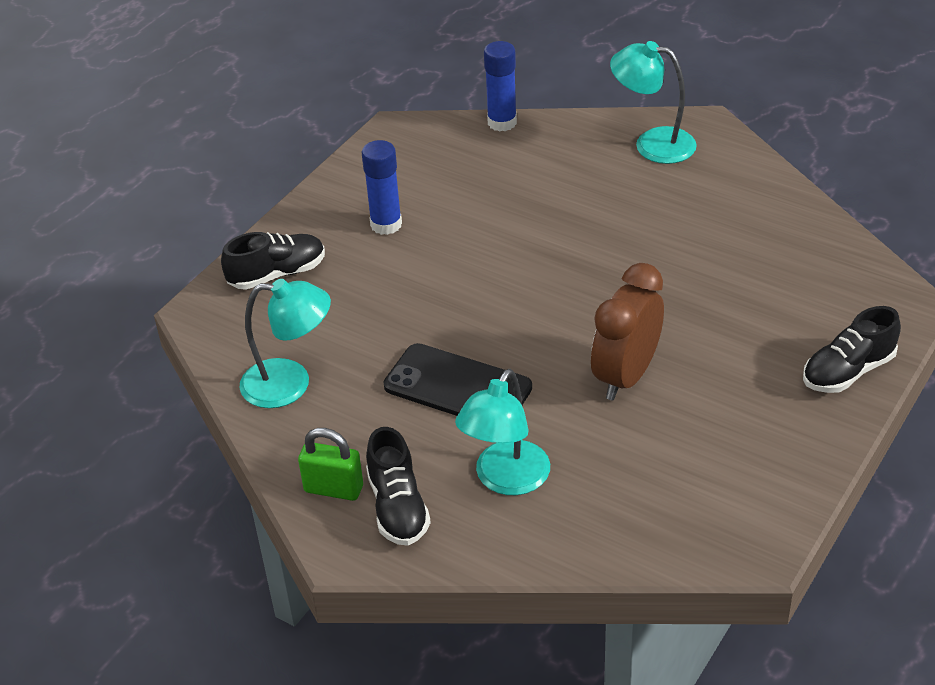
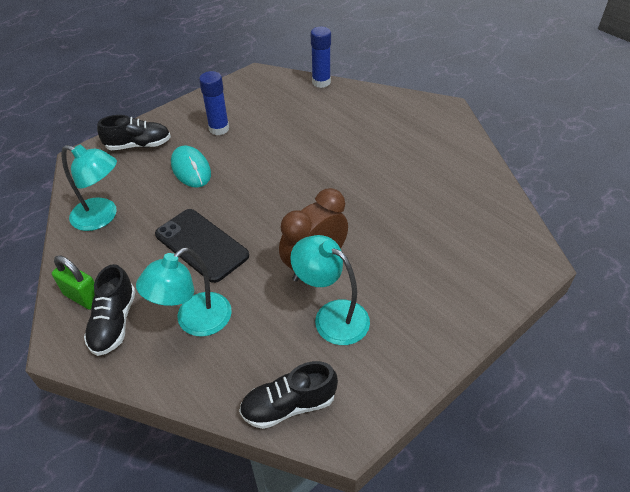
camera: 15 degrees right, 5 degrees up
turquoise lamp [610,41,697,164] -> turquoise lamp moved to [290,235,370,345]
black shoe [803,306,901,393] -> black shoe moved to [239,361,338,429]
none -> turquoise mouse [171,145,211,188]

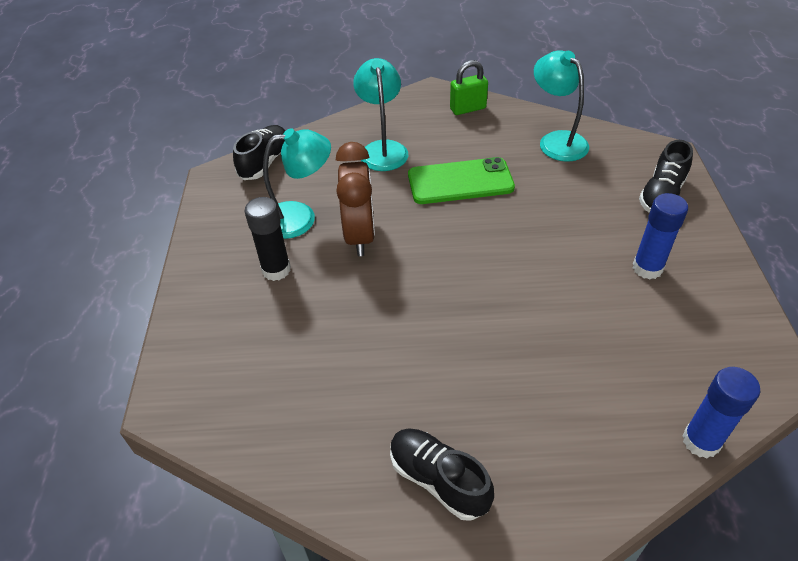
camera: 130 degrees right, 0 degrees up
turquoise lamp [61,145,117,231] -> turquoise lamp turned 90 degrees clockwise [534,50,589,162]
black shoe [84,264,136,356] -> black shoe moved to [390,428,494,521]
black phone [155,209,249,283] -> green phone [408,157,515,204]
turquoise mouse [171,145,211,188] -> none
none -> black glue stick [244,197,291,281]

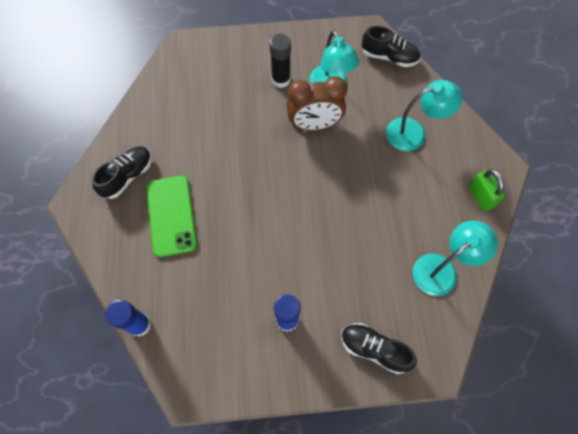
camera: 85 degrees right, 20 degrees up
green phone [408,157,515,204] -> green phone moved to [146,175,197,257]

